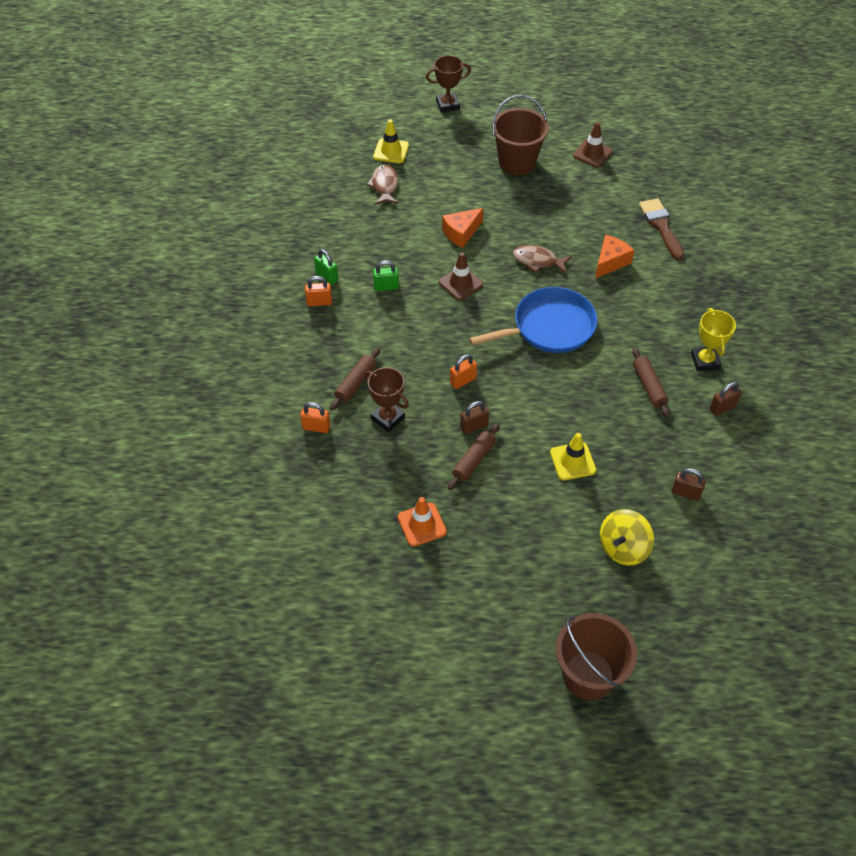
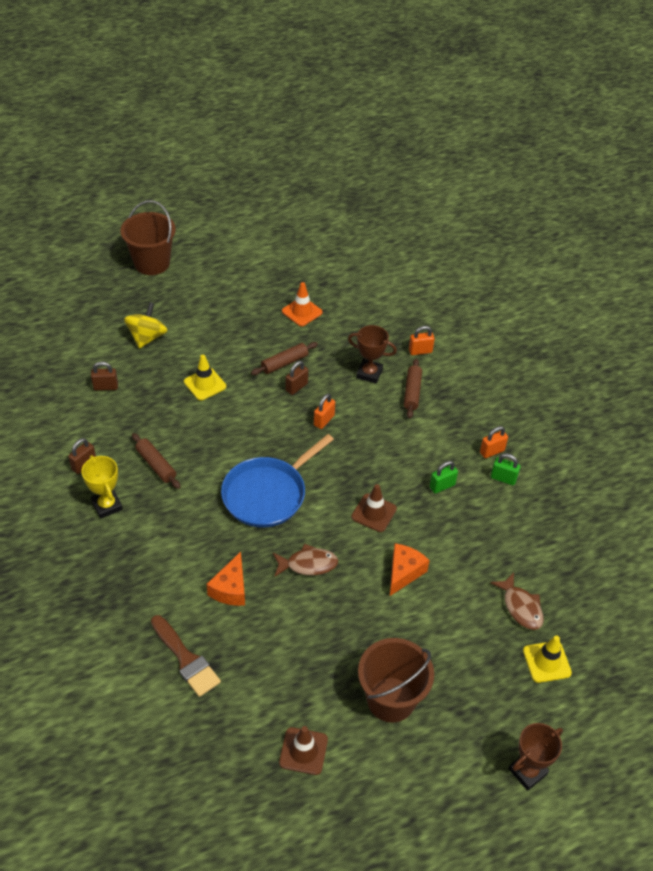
camera: 155 degrees right, 5 degrees down
brown rolling pin [448,423,500,490] -> brown rolling pin turned 45 degrees clockwise [251,342,318,375]

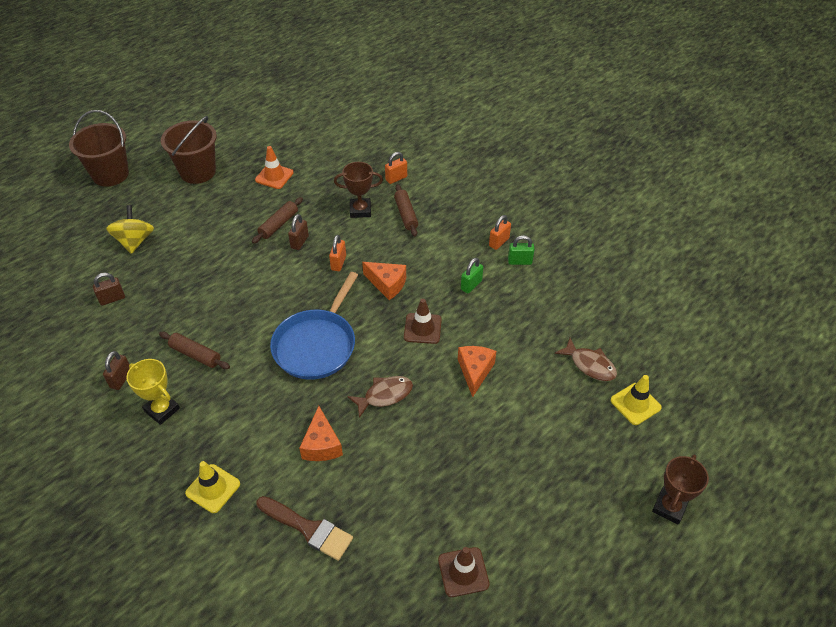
camera: 20 degrees left, 0 degrees up
yellow traffic cone [184,355,226,400] -> yellow traffic cone moved to [185,461,240,513]
brown bucket [358,638,434,723] -> brown bucket moved to [161,116,217,184]
none -> orange cheese [362,262,406,300]

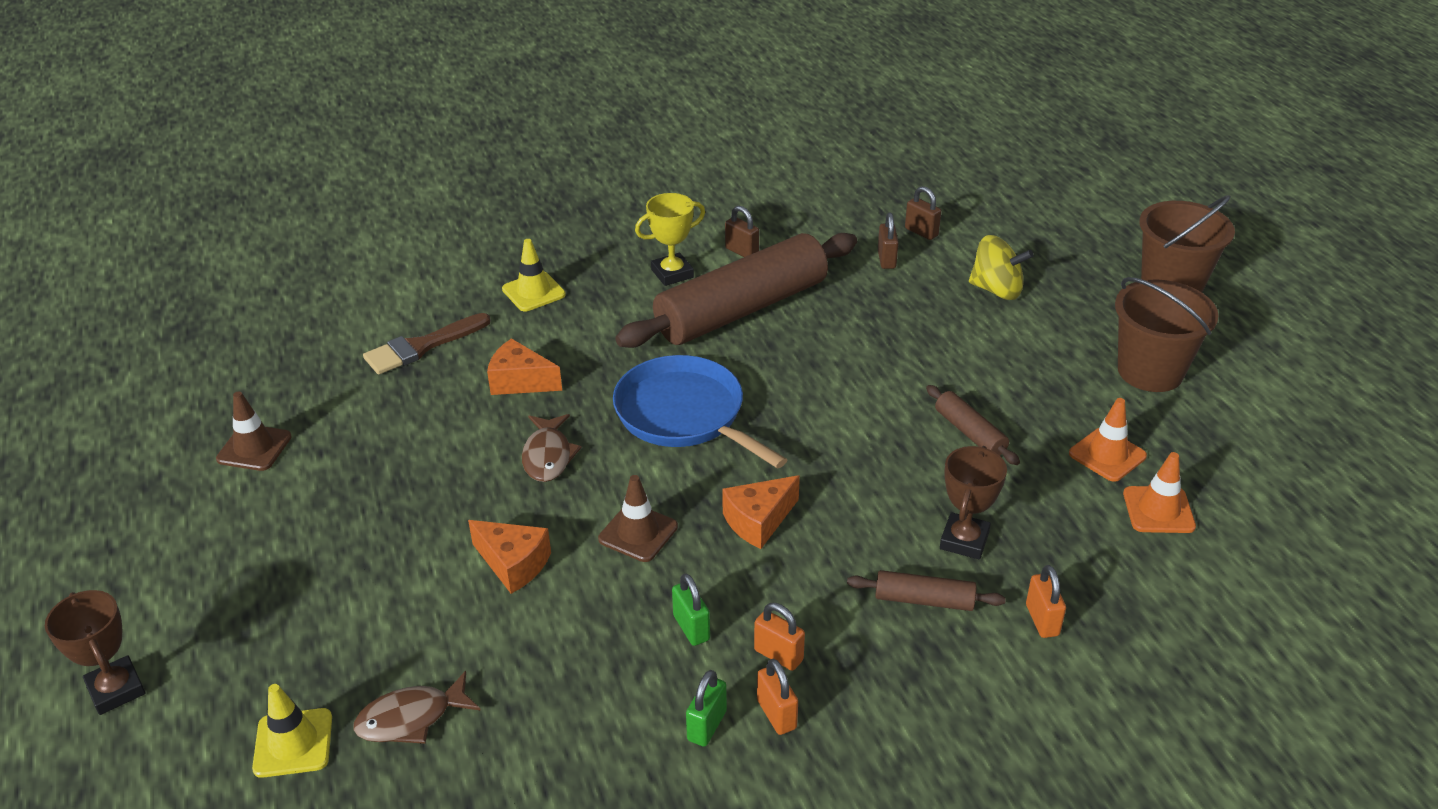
camera: 115 degrees right, 10 degrees down
brown rolling pin [159,332,230,369] -> brown rolling pin [615,233,857,348], size x2.38
brown padlock [288,214,309,250] -> brown padlock moved to [905,186,941,240]
orange padlock [329,235,346,271] -> orange padlock moved to [754,603,805,671]
none -> orange traffic cone [1123,452,1196,533]

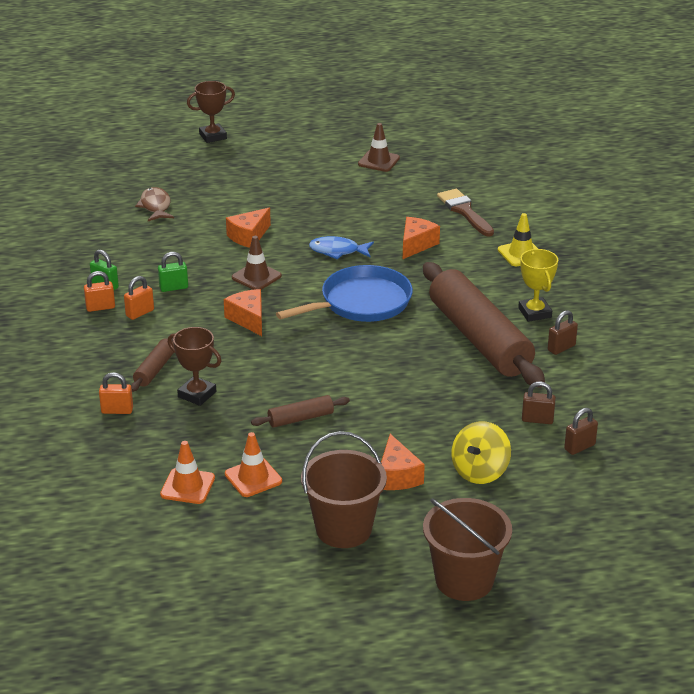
camera: 100 degrees right, 5 degrees down
yellow traffic cone [252,684,332,778] -> none
brown fish [522,414,582,482] -> blue fish [309,236,374,259]
none -> orange cheese [381,434,425,490]

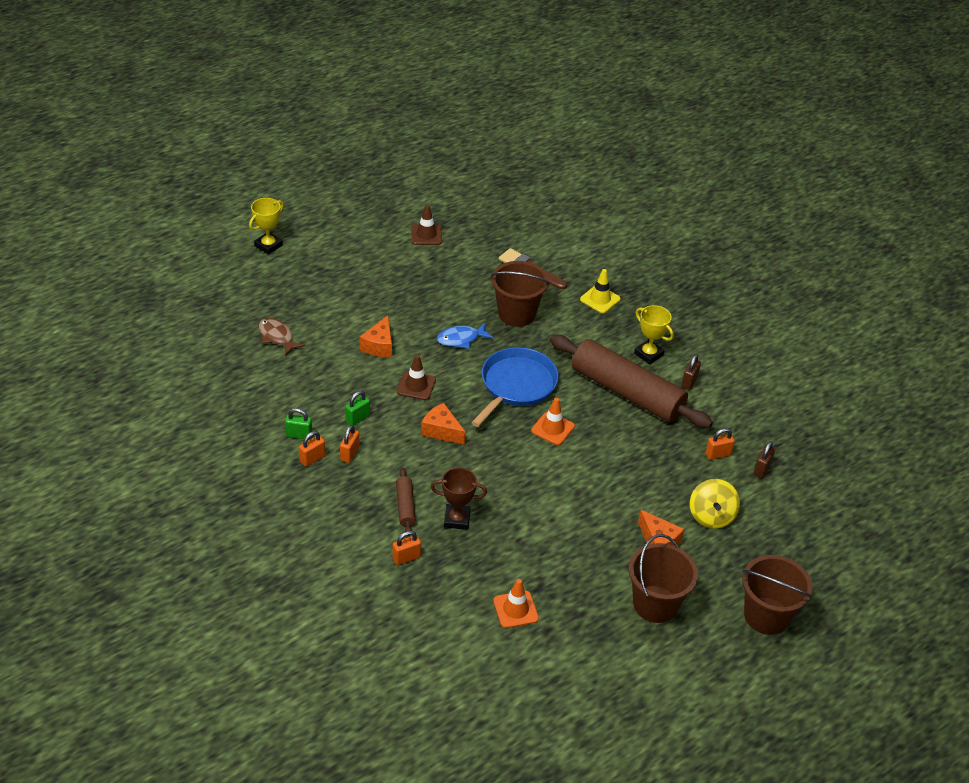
camera: 30 degrees left, 10 degrees up
brown trophy [187,81,235,143] -> yellow trophy [249,198,283,255]
orange traffic cone [225,432,282,497] -> orange traffic cone moved to [531,398,575,445]
brown rolling pin [251,395,350,428] -> none
orange cheese [403,217,440,259] -> brown bucket [491,261,550,327]
brown padlock [522,381,556,424] -> orange padlock [705,428,735,460]

